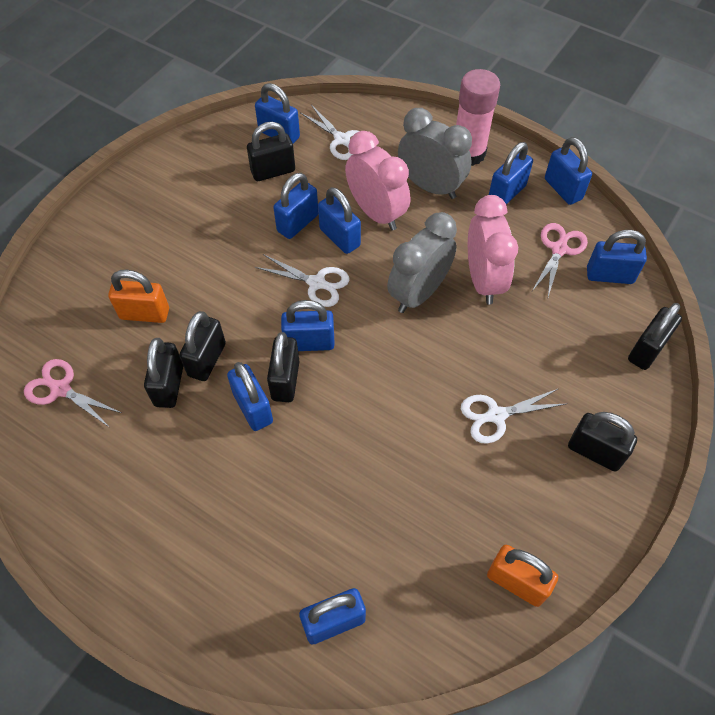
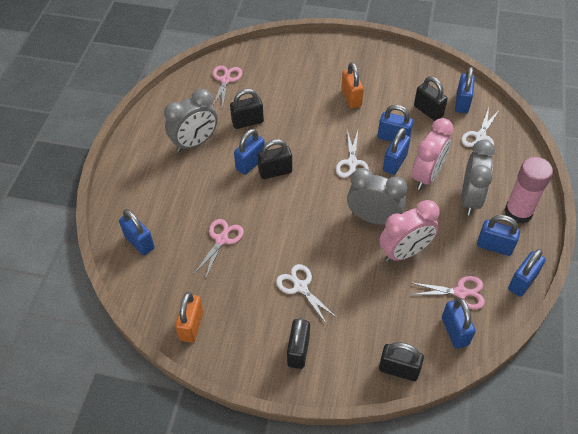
camera: 70 degrees right, 5 degrees down
orange padlock [108,270,169,323] -> orange padlock moved to [341,62,364,108]
black padlock [179,311,226,381] -> none
blue padlock [281,300,335,351] -> none
none -> grey clock [164,89,218,152]
none -> pink scissors [194,219,244,279]

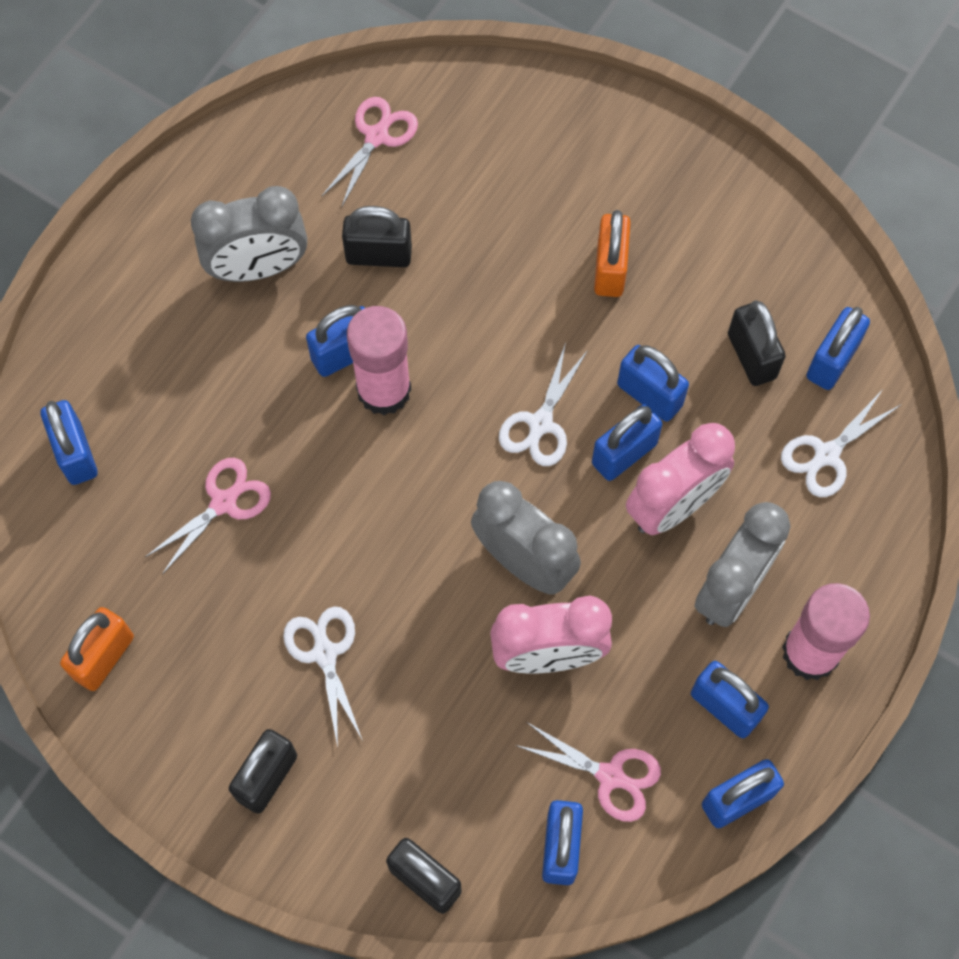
camera: 20 degrees right, 15 degrees up
black padlock [257,139,292,179] -> pink glue stick [347,306,411,415]

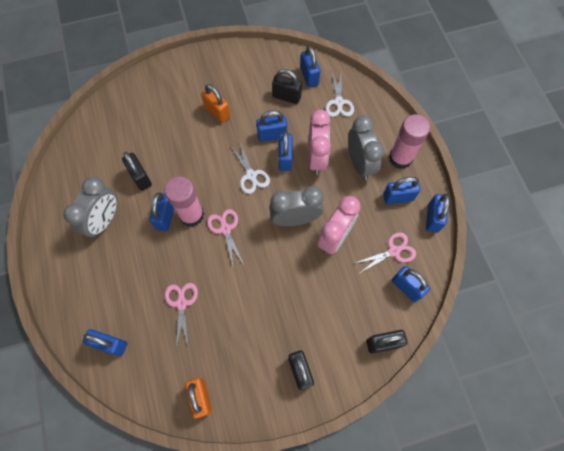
camera: 50 degrees left, 0 degrees up
white scissors [283,606,363,747] -> none
pink scissors [322,97,418,208] -> pink scissors moved to [207,209,243,266]
black padlock [342,206,412,267] -> black padlock turned 75 degrees counterclockwise [122,152,152,191]

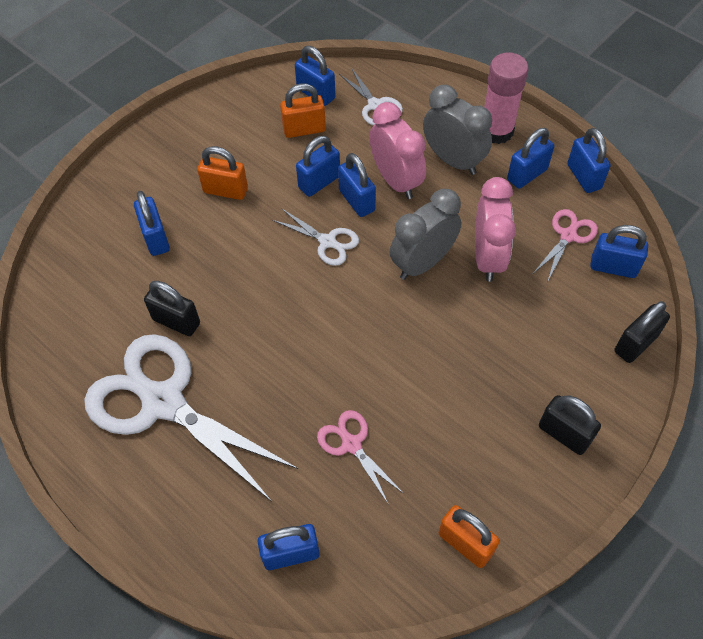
camera: 30 degrees left, 10 degrees down
grey clock [63,177,117,238] -> white scissors [84,334,298,502]
blue padlock [149,192,174,232] -> blue padlock moved to [134,191,170,256]
pink glue stick [165,176,204,227] -> none
pink scissors [207,209,243,266] -> none
black padlock [272,69,302,104] -> orange padlock [280,84,326,138]

